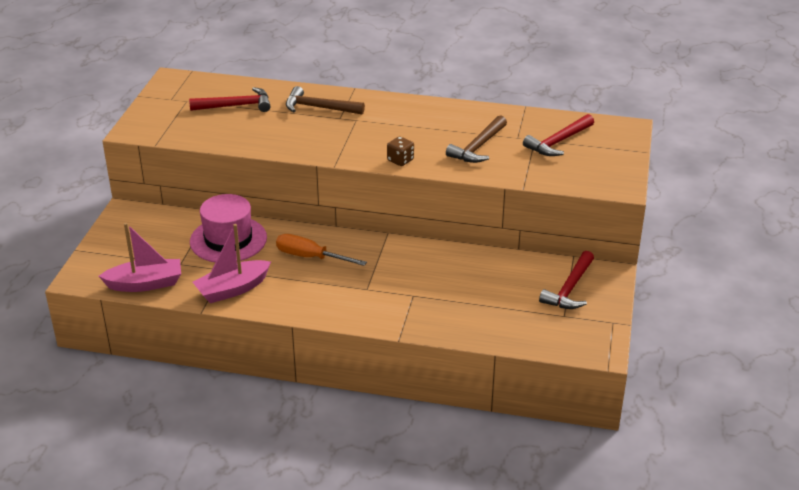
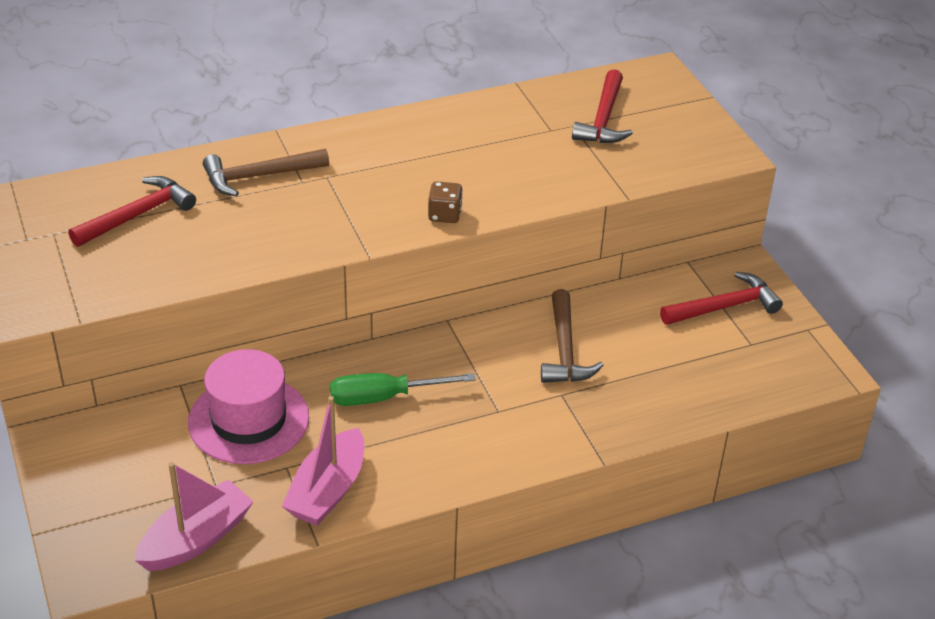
camera: 35 degrees left, 5 degrees up
orange screwdriver [276,234,367,266] -> green screwdriver [330,373,476,406]
brown hammer [446,115,507,163] -> brown hammer moved to [541,289,604,383]
red hammer [539,251,594,309] -> red hammer turned 105 degrees counterclockwise [660,272,783,325]

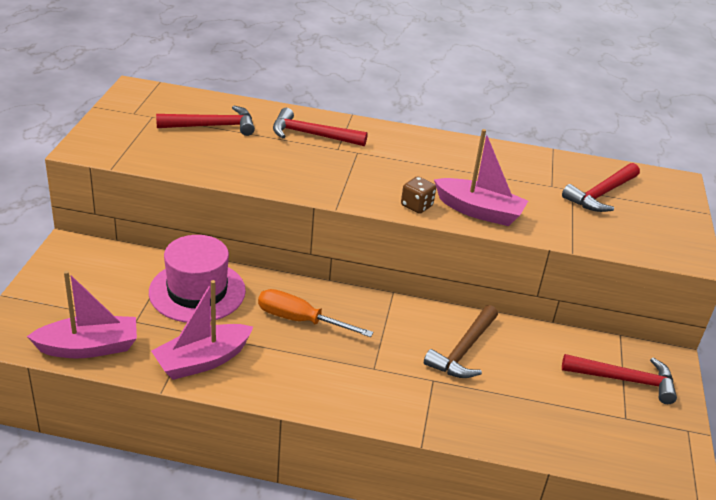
camera: 30 degrees right, 5 degrees down
brown hammer [203,149,329,196] -> red hammer [273,108,368,146]
green screwdriver [330,373,476,406] -> orange screwdriver [258,289,373,337]
none -> pink boat [434,129,528,226]

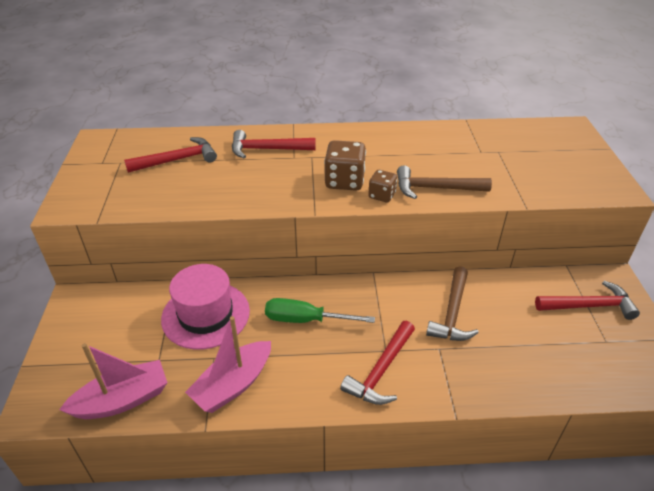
camera: 10 degrees left, 5 degrees up
orange screwdriver [258,289,373,337] -> green screwdriver [265,298,375,323]
pink boat [434,129,528,226] -> brown hammer [397,165,492,199]
red hammer [562,163,640,212] -> red hammer moved to [340,321,415,405]
none -> brown dice [324,140,366,191]

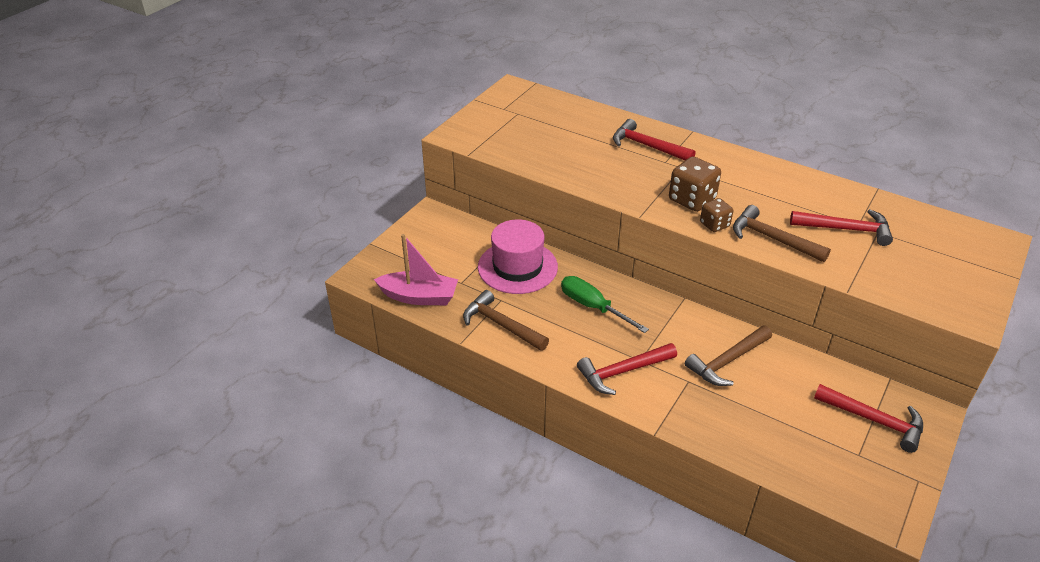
camera: 35 degrees right, 0 degrees up
red hammer [124,137,217,173] -> red hammer moved to [790,209,893,246]
pink boat [185,316,271,413] -> brown hammer [463,290,549,351]

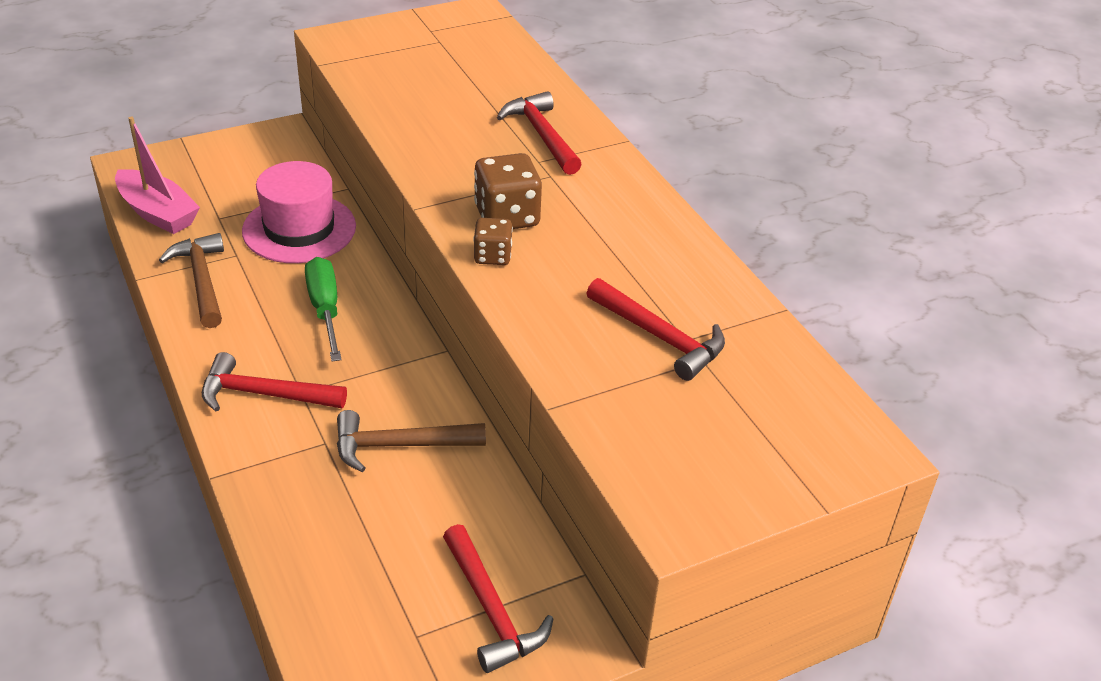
camera: 30 degrees right, 0 degrees up
brown hammer [733,205,831,262] -> none

